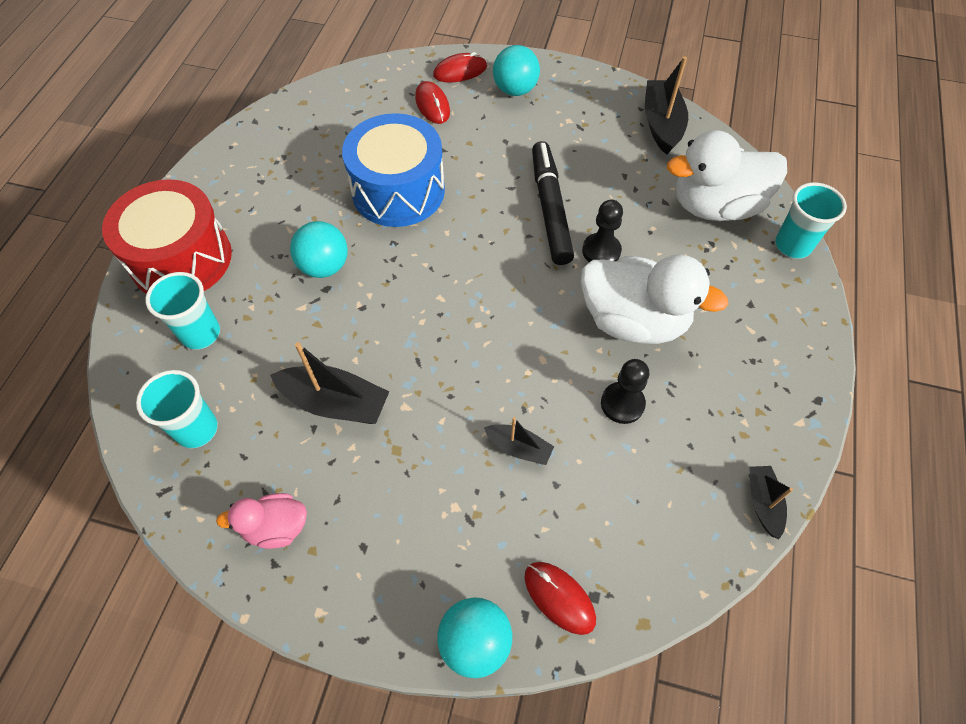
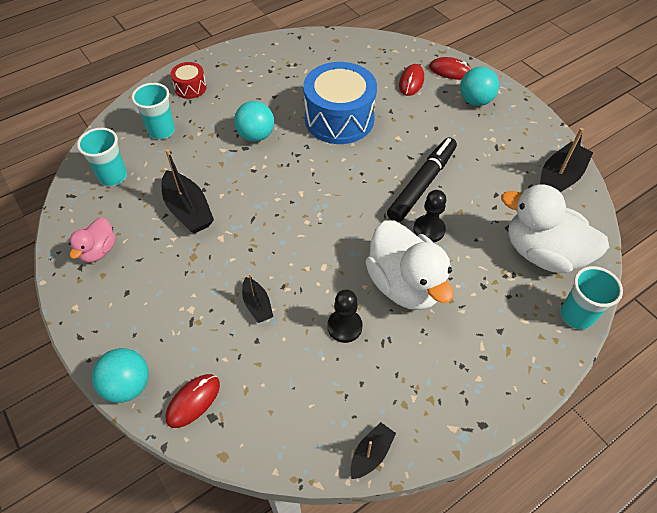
camera: 40 degrees right, 5 degrees down
red drum [102,179,232,293] -> red drum [171,62,207,99], size x0.48
pink duck [216,493,307,549] -> pink duck turned 105 degrees counterclockwise [69,217,116,263]
red mouse [524,562,596,635] -> red mouse turned 45 degrees clockwise [165,374,220,428]

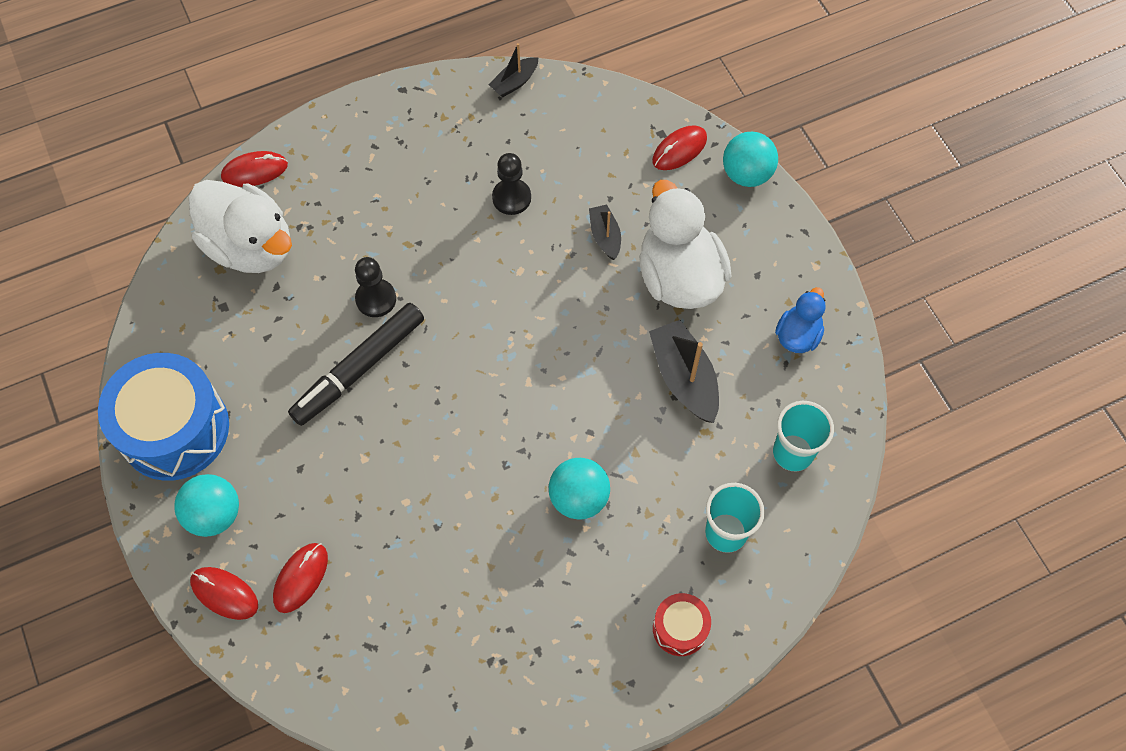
camera: 170 degrees left, 10 degrees up
pink duck [69,217,116,263] -> blue duck [775,287,826,353]
blue drum [303,62,377,144] -> blue drum moved to [98,353,229,481]
white duck [365,220,454,310] -> white duck moved to [639,180,731,309]
black boat [540,128,593,192] -> none
turquoise cup [560,266,623,329] -> red mouse [221,151,288,187]

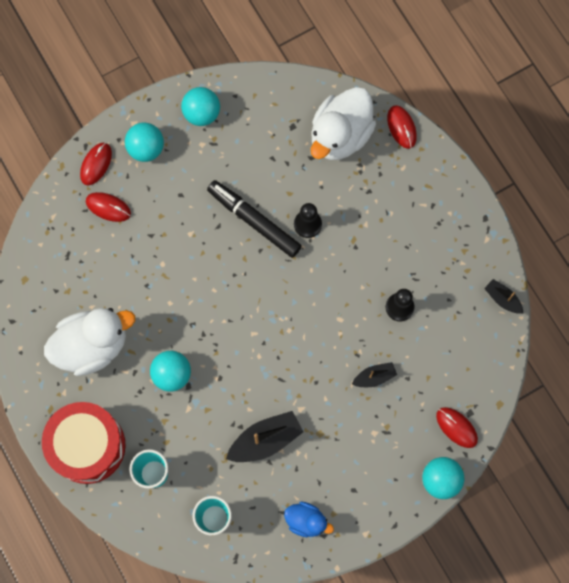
camera: 85 degrees right, 10 degrees up
blue drum [98,353,229,481] -> turquoise ball [181,87,220,126]
white duck [639,180,731,309] -> white duck moved to [44,308,135,376]
red drum [653,593,711,656] -> red drum [42,402,126,484], size x2.10

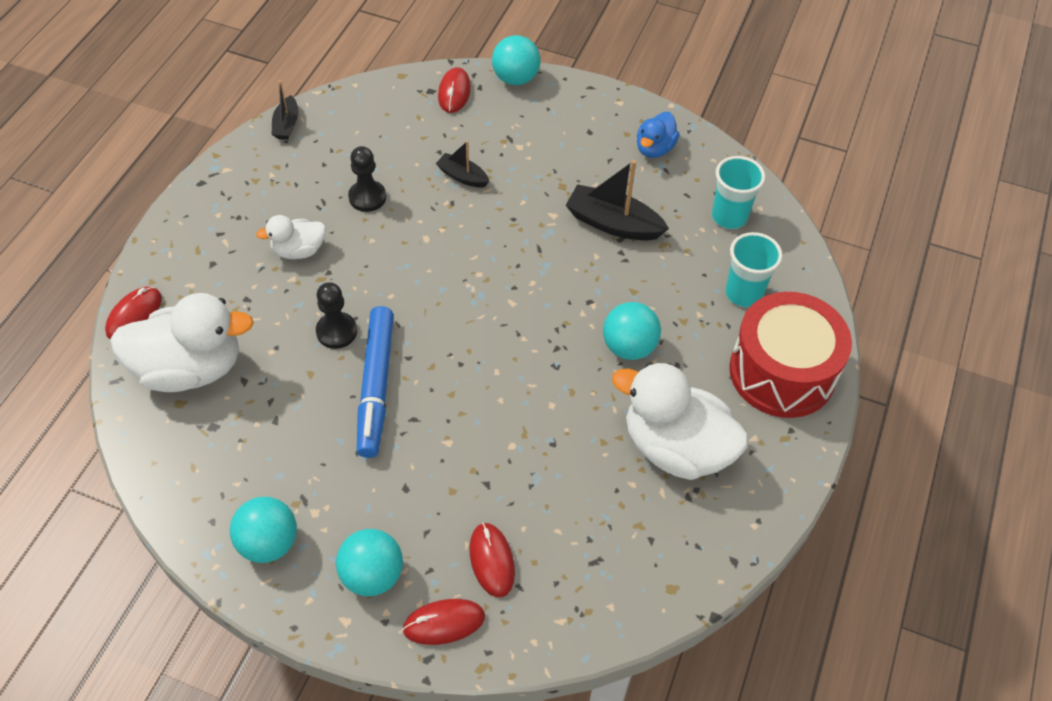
camera: 130 degrees left, 20 degrees down
black marker [207,180,302,258] -> blue marker [357,306,394,458]
blue duck [284,502,334,537] -> blue duck turned 135 degrees counterclockwise [637,112,680,158]
none -> white duck [256,215,326,259]

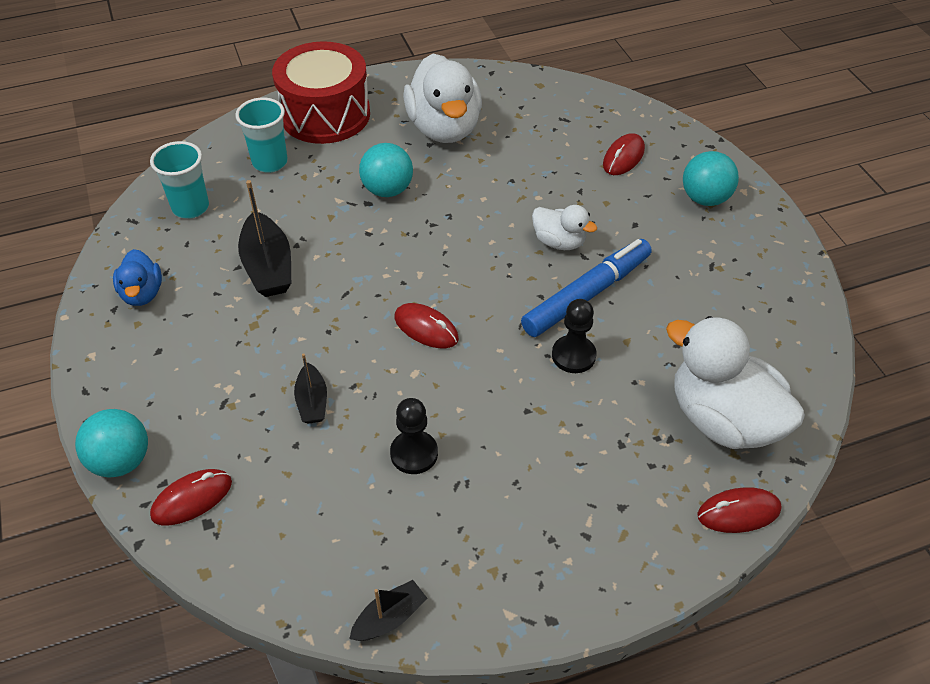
camera: 130 degrees left, 5 degrees down
turquoise ball [230,497,297,563] -> none
white duck [256,215,326,259] -> white duck moved to [532,205,597,250]
red mouse [402,599,485,645] -> red mouse moved to [395,303,459,348]
blue duck [637,112,680,158] -> blue duck turned 90 degrees clockwise [113,249,162,306]

